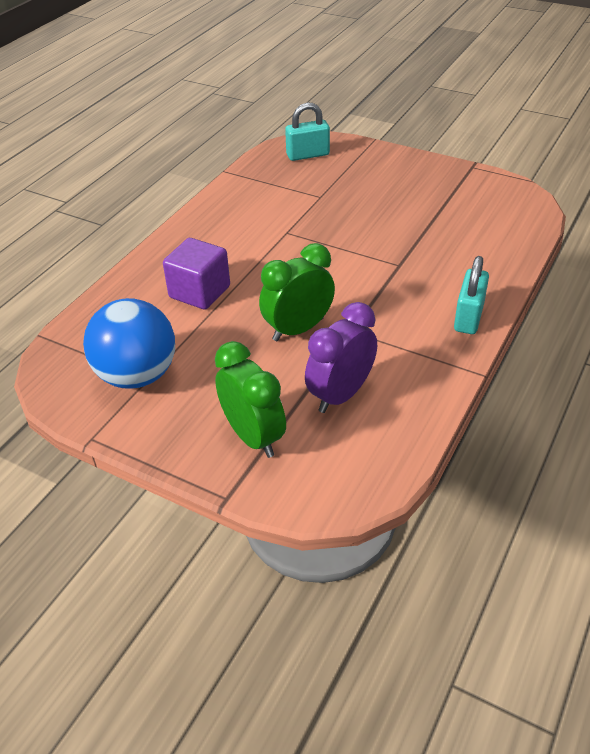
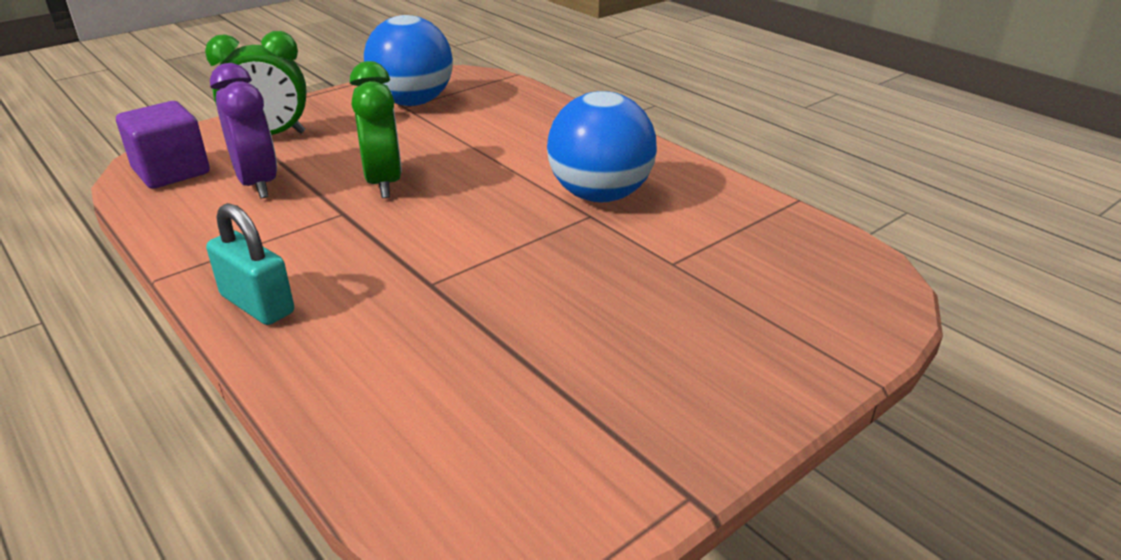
camera: 110 degrees right, 10 degrees down
purple cube [163,238,230,310] -> purple cube moved to [116,101,210,189]
turquoise padlock [285,103,330,161] -> none
none -> blue ball [547,91,657,202]

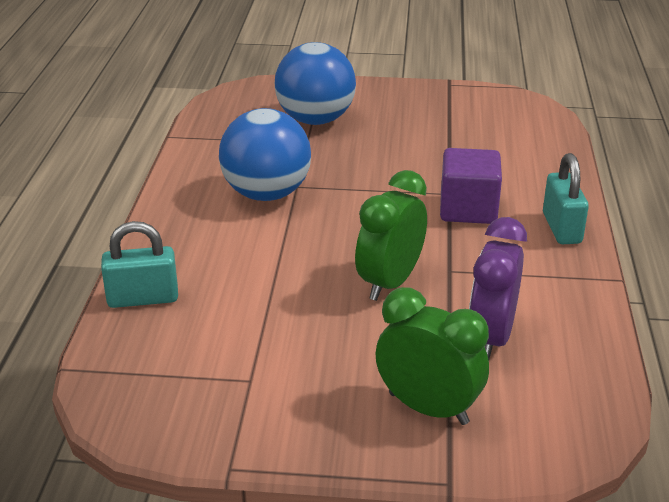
camera: 135 degrees left, 0 degrees up
purple cube [116,101,210,189] -> purple cube moved to [440,148,502,224]
blue ball [364,15,453,106] -> blue ball moved to [275,42,356,125]
none -> turquoise padlock [101,221,178,308]

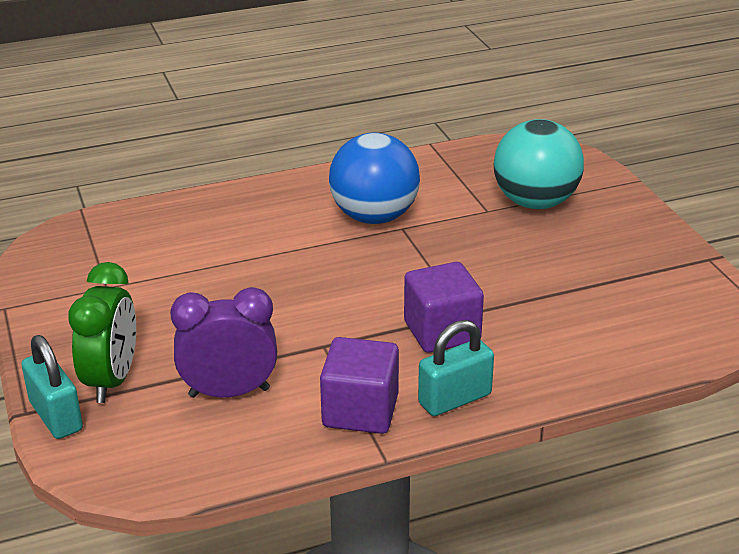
camera: 65 degrees right, 0 degrees up
turquoise padlock [101,221,178,308] -> turquoise padlock moved to [21,335,83,439]
blue ball [275,42,356,125] -> turquoise ball [494,119,584,209]
green clock [355,170,427,301] -> none
none -> purple cube [320,337,399,434]

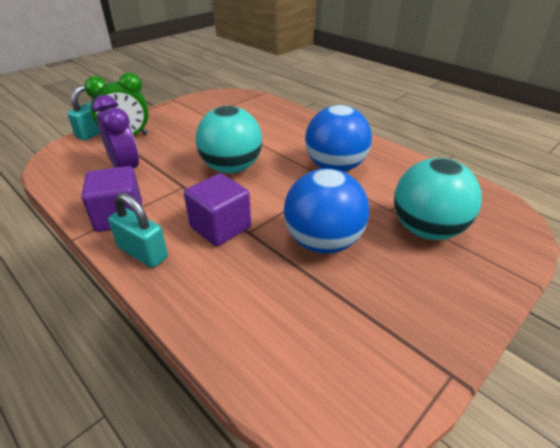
camera: 65 degrees right, 5 degrees up
none -> turquoise ball [196,106,262,173]
none -> blue ball [284,169,369,254]

